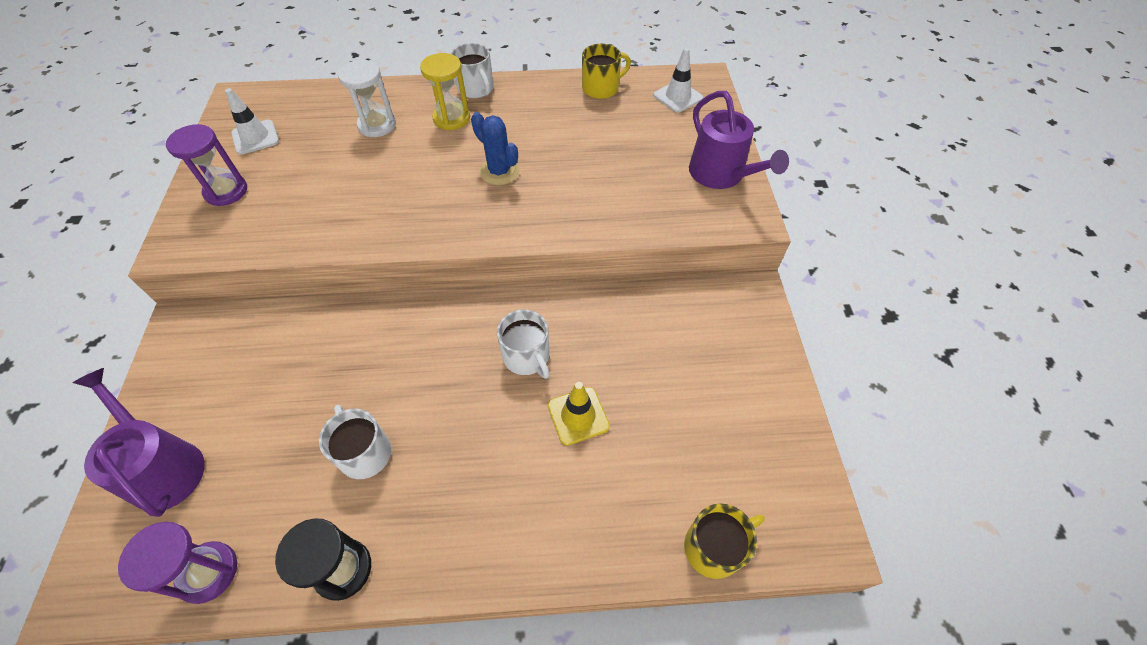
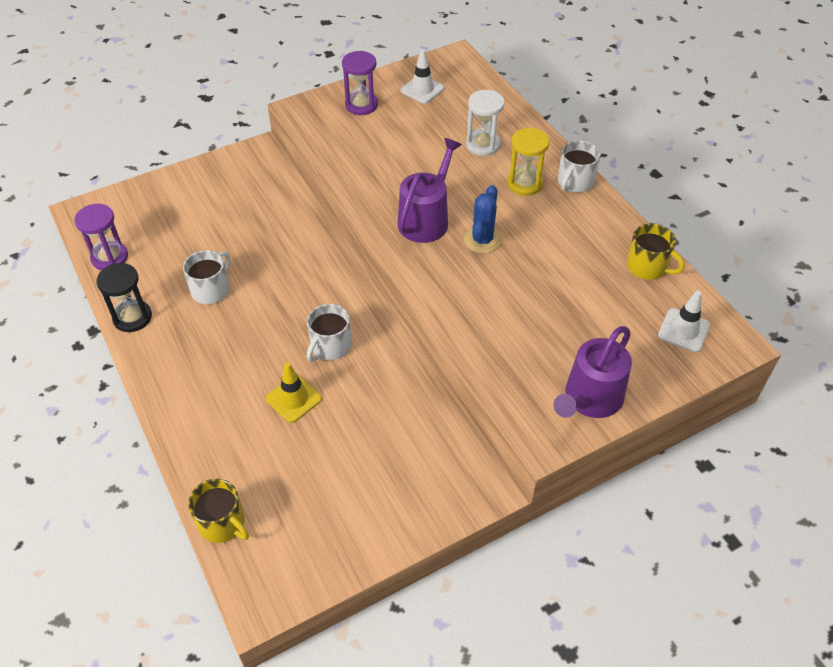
camera: 65 degrees right, 5 degrees down
purple watering can [73,368,205,517] -> purple watering can moved to [398,138,462,243]

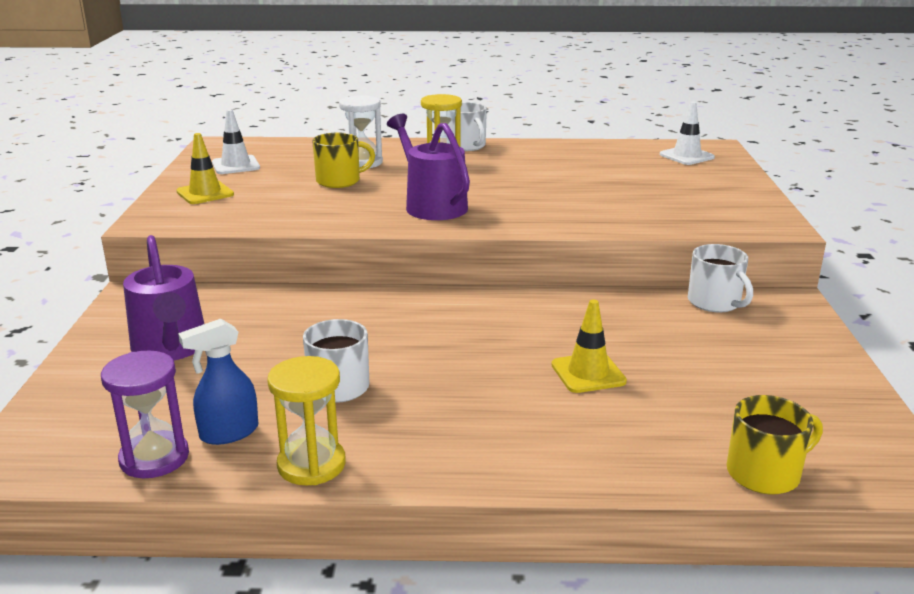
camera: 60 degrees left, 25 degrees down
black hourglass [96,263,152,332] -> yellow hourglass [267,356,346,486]
white mug [307,304,352,362] -> white mug moved to [688,244,753,312]
purple hourglass [342,51,378,115] -> yellow traffic cone [176,133,234,204]
blue cactus [464,185,501,254] -> none
purple watering can [553,326,632,418] -> purple watering can moved to [123,235,204,361]
yellow mug [627,223,685,280] -> yellow mug moved to [312,133,375,188]
none -> blue spray bottle [178,319,258,445]

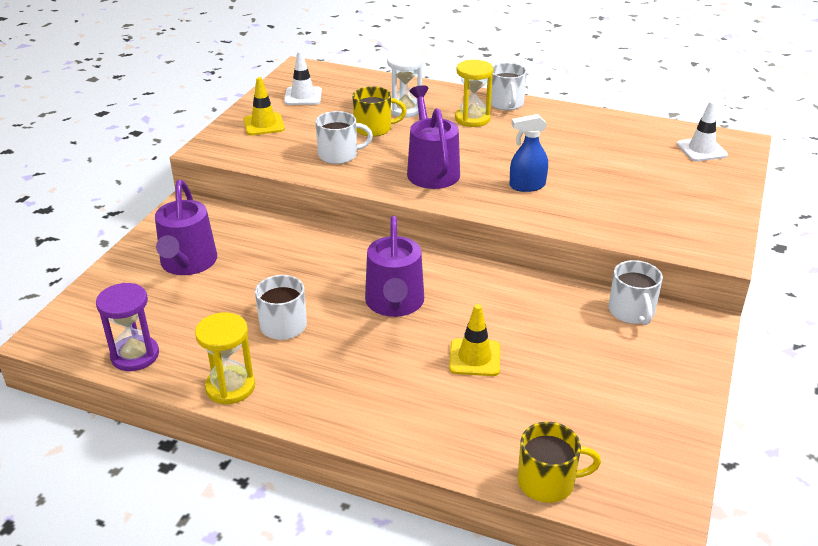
camera: 20 degrees right, 10 degrees up
blue spray bottle [178,319,258,445] -> blue spray bottle moved to [510,114,548,192]
none -> white mug [315,111,373,164]
none -> purple watering can [365,216,424,317]

